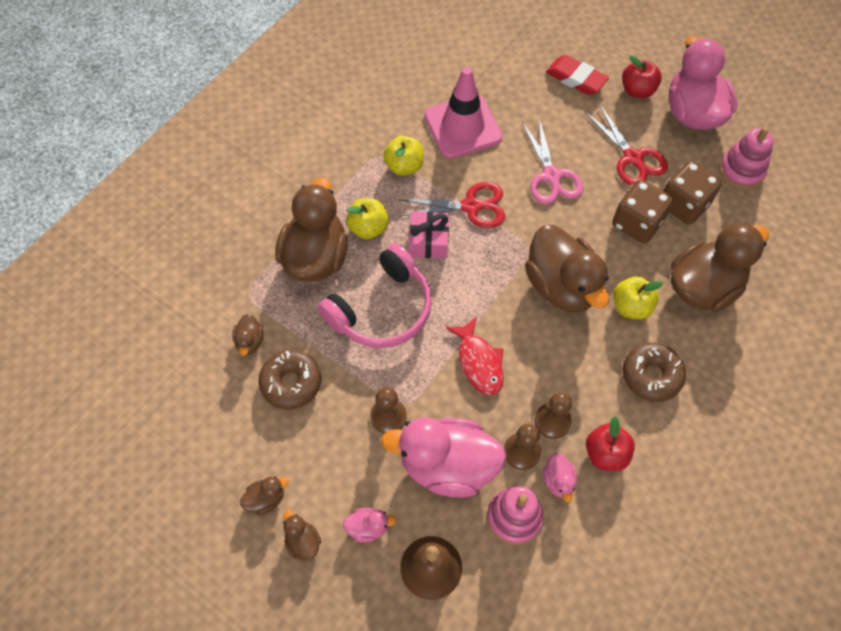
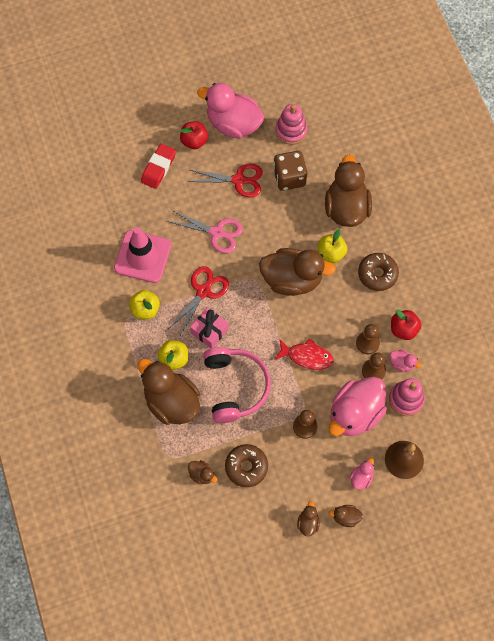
camera: 55 degrees left, 5 degrees up
red eraser [546,55,609,95] -> red eraser turned 45 degrees counterclockwise [141,144,176,189]
brown dice [612,179,673,244] -> none

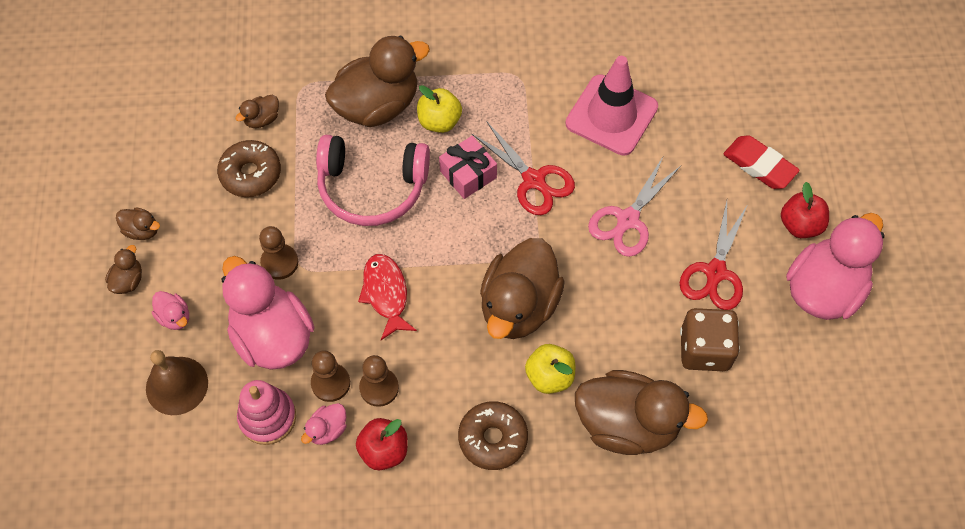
camera: 105 degrees right, 5 degrees down
yellow apple [129,290,160,319] -> none
red fish [274,338,334,370] -> red fish turned 135 degrees clockwise [358,254,417,340]
pink stacking toy [275,104,307,145] -> none

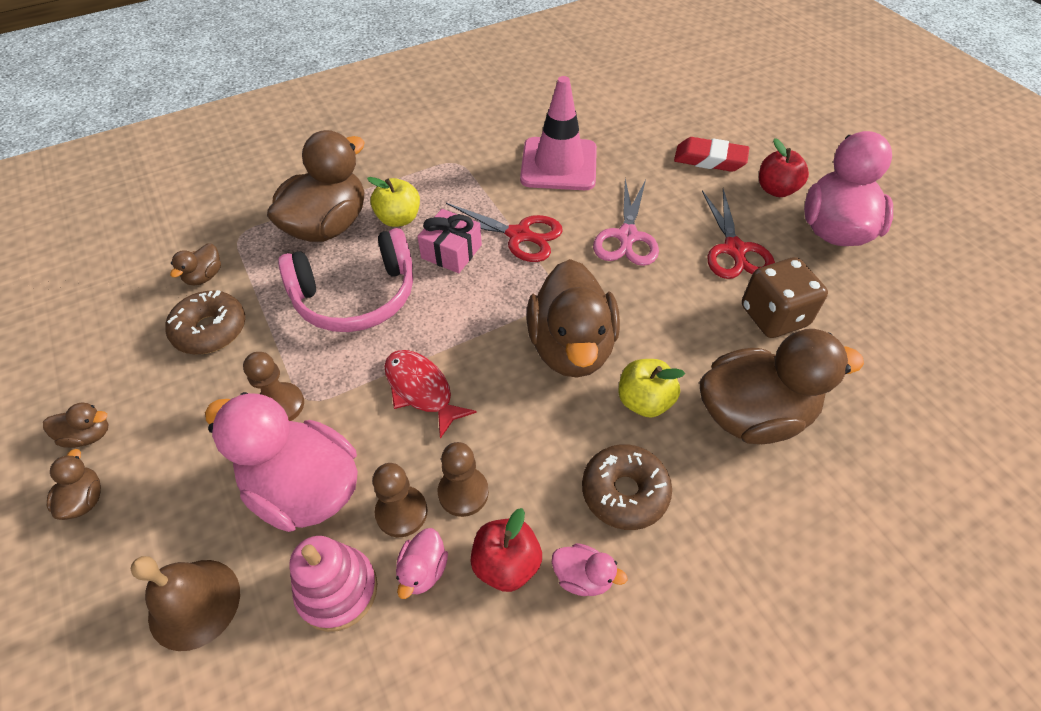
camera: 25 degrees left, 10 degrees down
pink duck [152,291,189,330] -> pink duck moved to [552,543,627,596]

